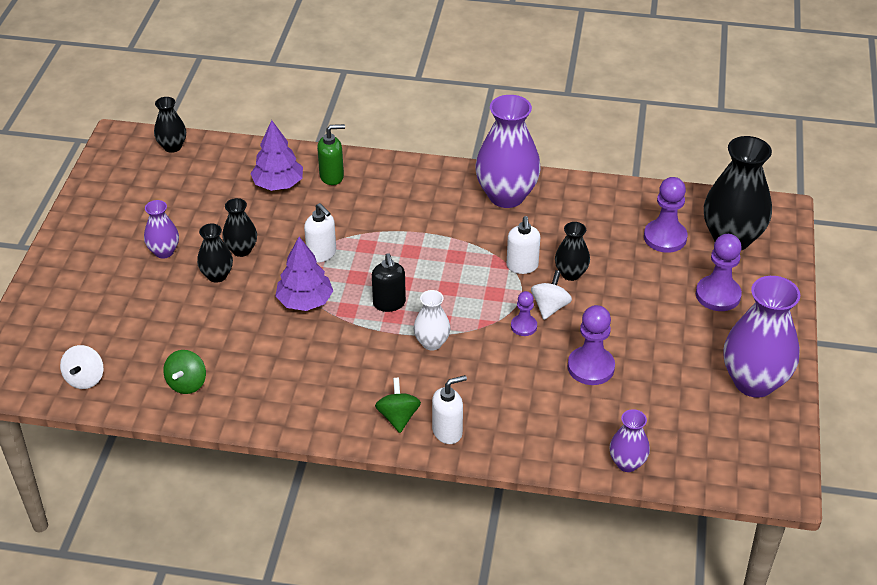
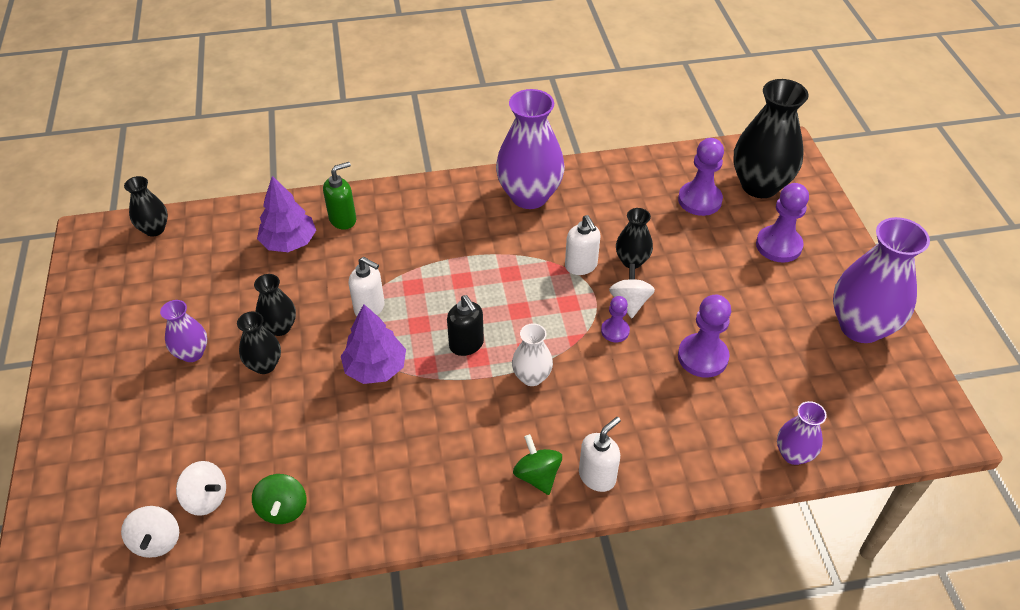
camera: 20 degrees left, 5 degrees up
none -> white spinning top [176,461,226,516]

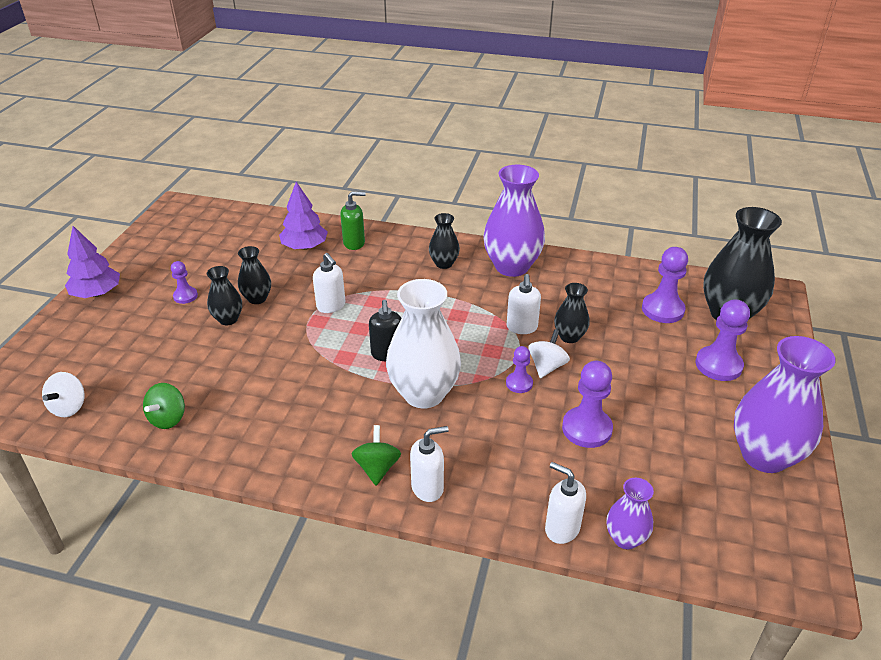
camera: 25 degrees right, 10 degrees down
black vase [124,176,168,237] -> black vase moved to [429,213,460,269]
purple vase [160,300,207,362] -> purple pawn [171,261,198,304]
white spinning top [176,461,226,516] -> none
purple tree [341,304,406,384] -> purple tree moved to [65,226,120,298]
white vase [512,323,553,386] -> white vase [386,279,461,408], size x1.94
none -> white soap dispenser [545,462,586,544]

